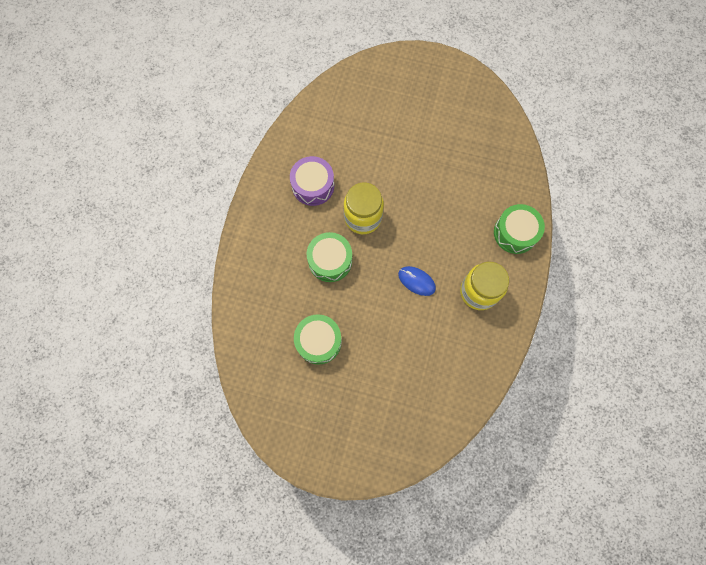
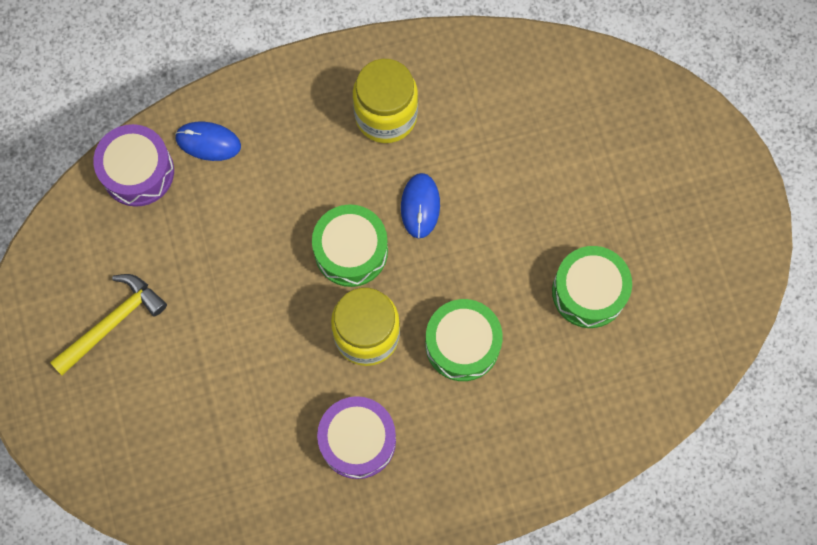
camera: 120 degrees left, 0 degrees up
green drum [494,204,545,254] -> green drum moved to [312,204,388,287]
none -> yellow hammer [50,274,167,375]
none -> purple drum [93,124,174,207]
none -> blue mouse [175,122,241,161]

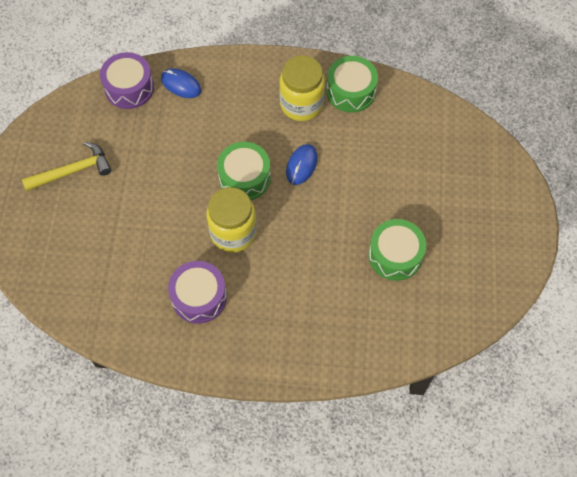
camera: 20 degrees right, 10 degrees down
green drum [425,299,503,381] -> green drum moved to [326,56,378,113]

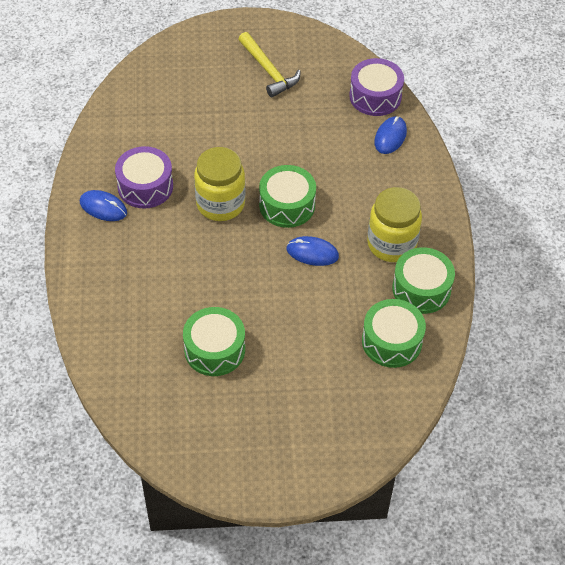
camera: 80 degrees right, 10 degrees down
none -> blue mouse [80,190,127,221]
none -> green drum [362,299,426,368]

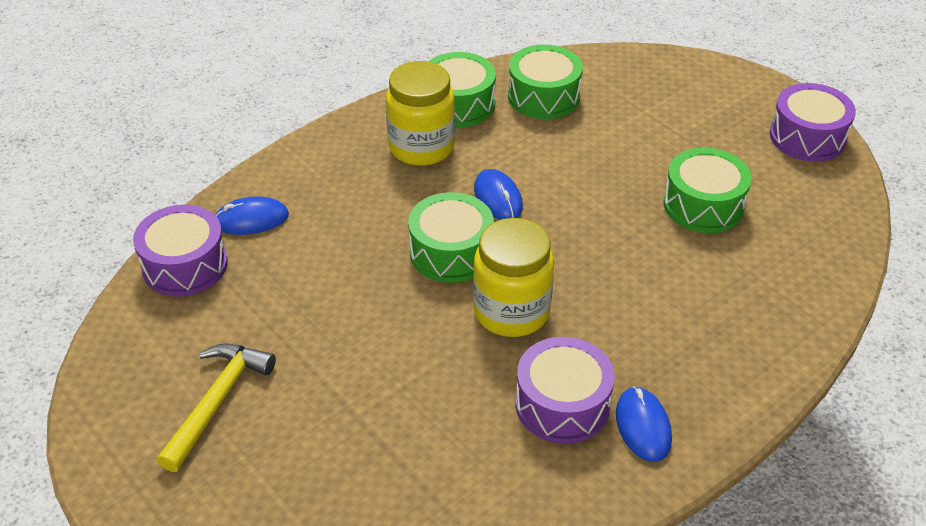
camera: 125 degrees left, 10 degrees down
none -> purple drum [770,83,856,162]

